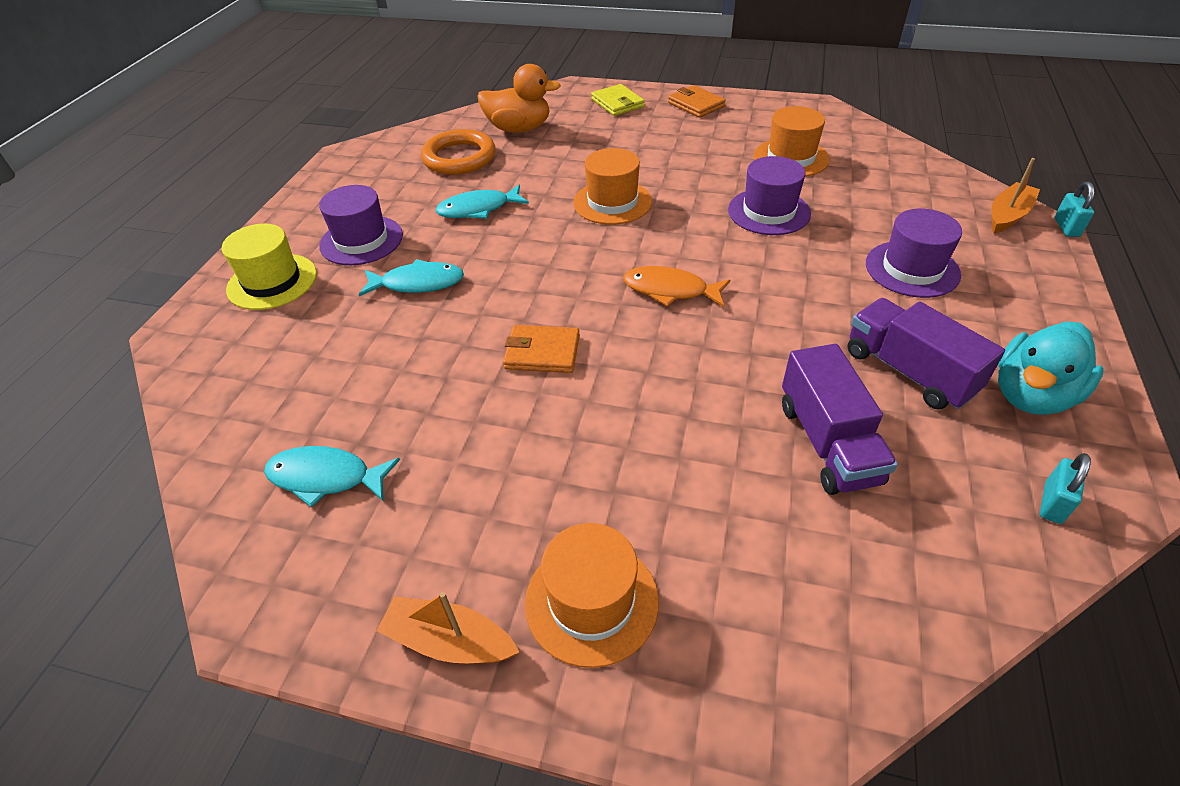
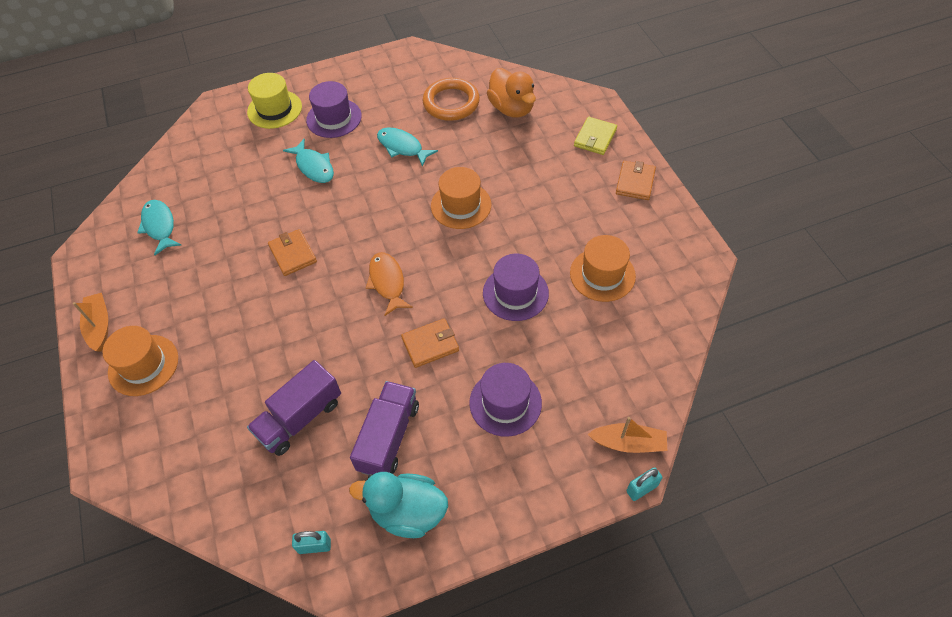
camera: 55 degrees right, 10 degrees up
none -> orange wallet [401,318,459,368]

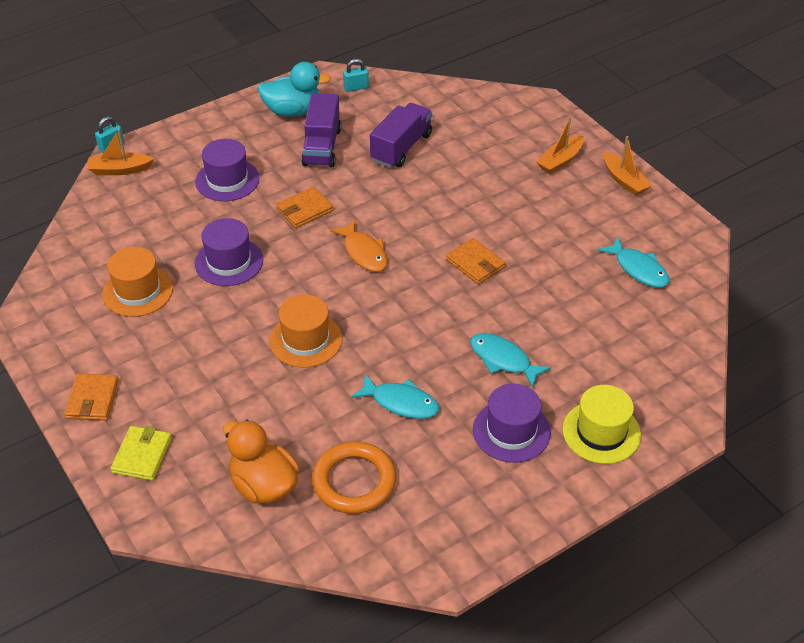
camera: 165 degrees right, 10 degrees down
orange hat [102,326,178,396] -> orange boat [536,117,584,174]

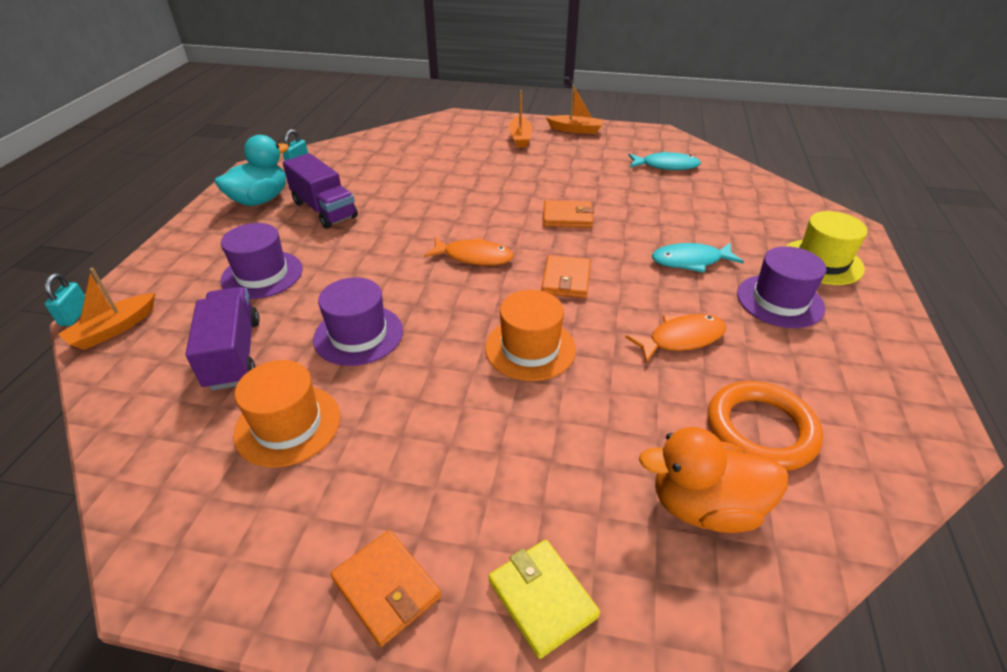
camera: 45 degrees left, 5 degrees down
orange wallet [276,187,334,228] -> orange wallet moved to [542,255,591,298]
turquoise fish [351,374,439,419] -> orange fish [625,314,726,363]
purple truck [370,103,432,168] -> purple truck moved to [185,287,260,391]

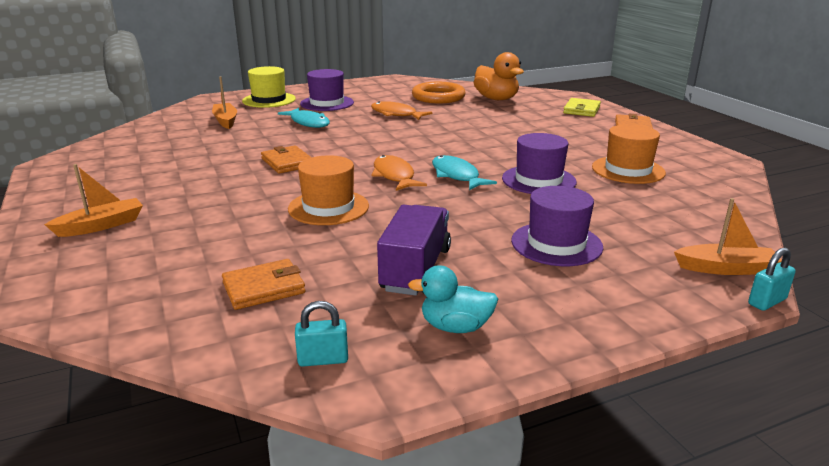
camera: 125 degrees left, 15 degrees down
purple truck [185,287,260,391] -> none
turquoise duck [215,135,289,206] -> turquoise duck [408,265,498,333], size x0.65
orange hat [485,290,576,381] -> orange hat moved to [288,155,369,225]
orange wallet [542,255,591,298] -> orange wallet moved to [222,259,305,310]
orange boat [546,85,603,134] -> orange boat moved to [212,76,237,129]
turquoise fish [628,151,701,170] -> turquoise fish moved to [432,155,497,190]

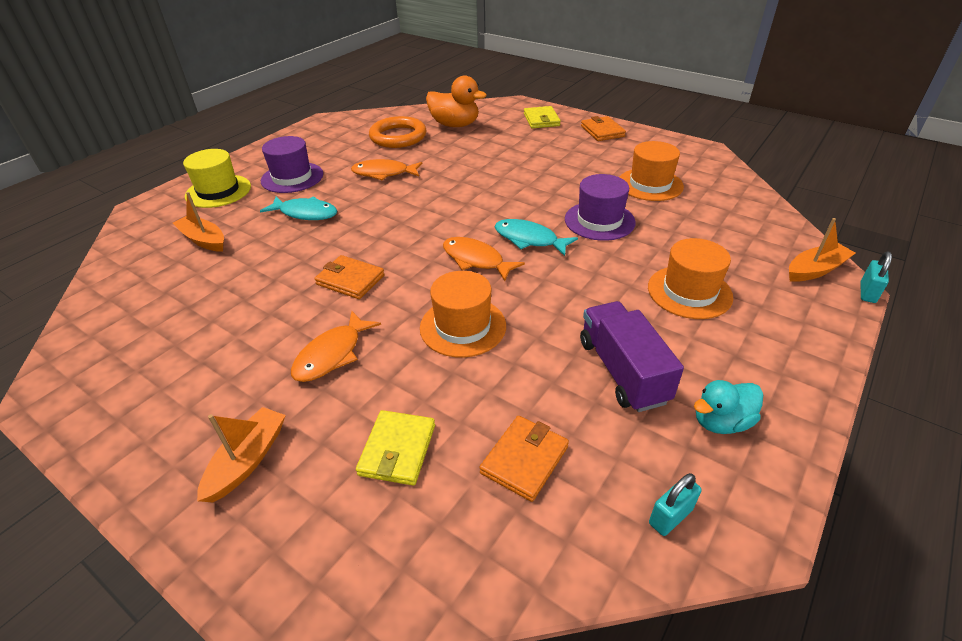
camera: 30 degrees left, 15 degrees up
purple hat [511,186,603,266] -> orange hat [648,238,733,319]
none -> orange fish [291,311,381,382]
none -> yellow wallet [356,410,435,486]

